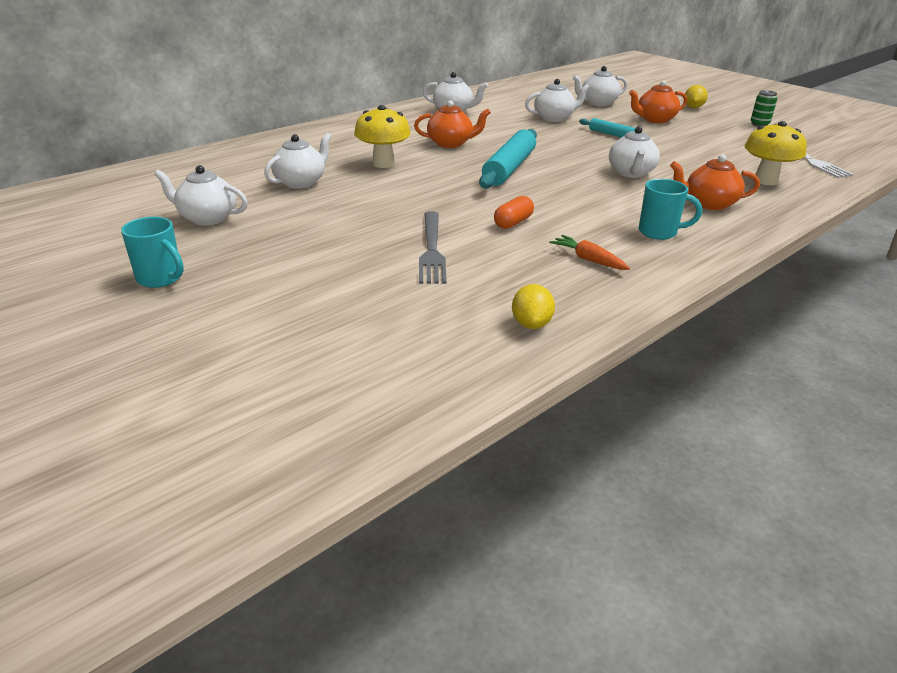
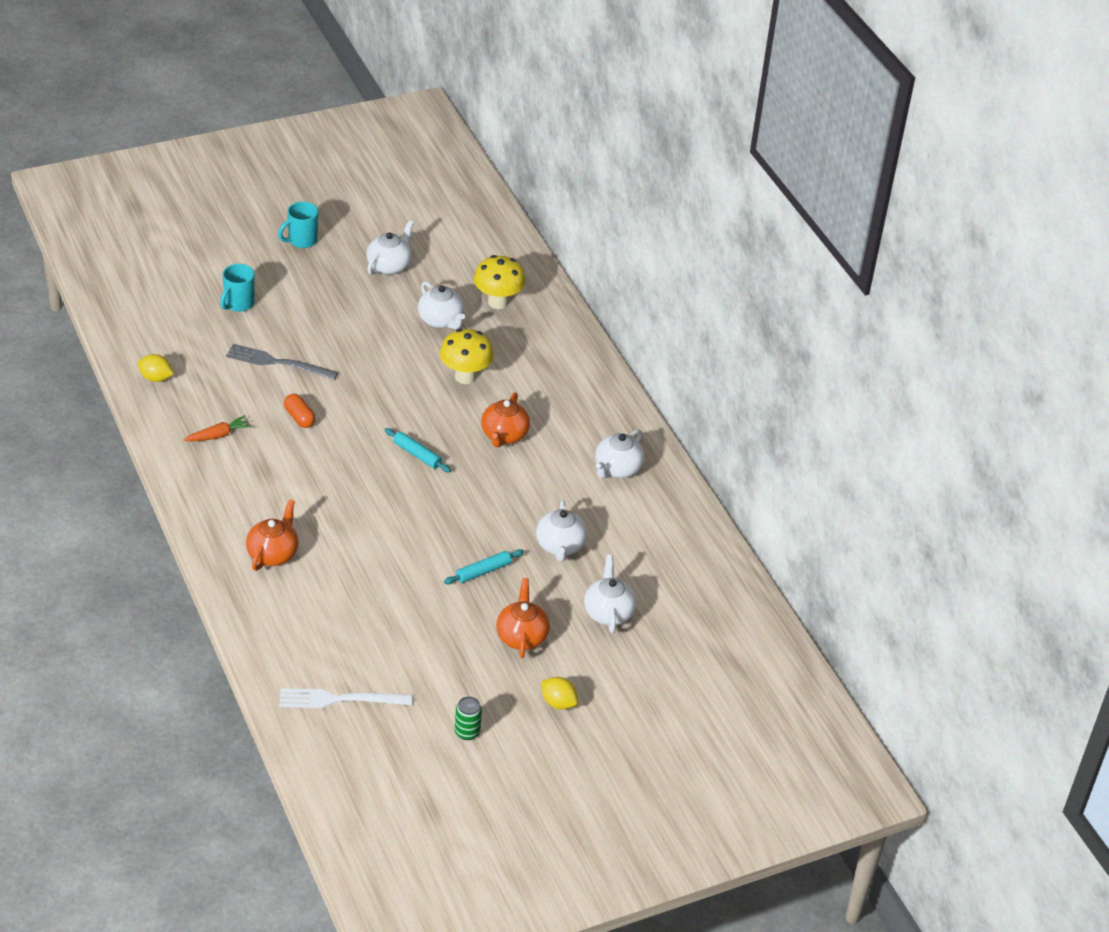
camera: 105 degrees right, 10 degrees up
turquoise rolling pin [479,129,537,189] -> turquoise rolling pin [385,428,451,472], size x0.53
white teapot [609,126,660,178] -> none
turquoise mug [639,179,702,240] -> turquoise mug moved to [220,264,255,312]
yellow mushroom [745,121,807,185] -> yellow mushroom moved to [474,255,526,309]

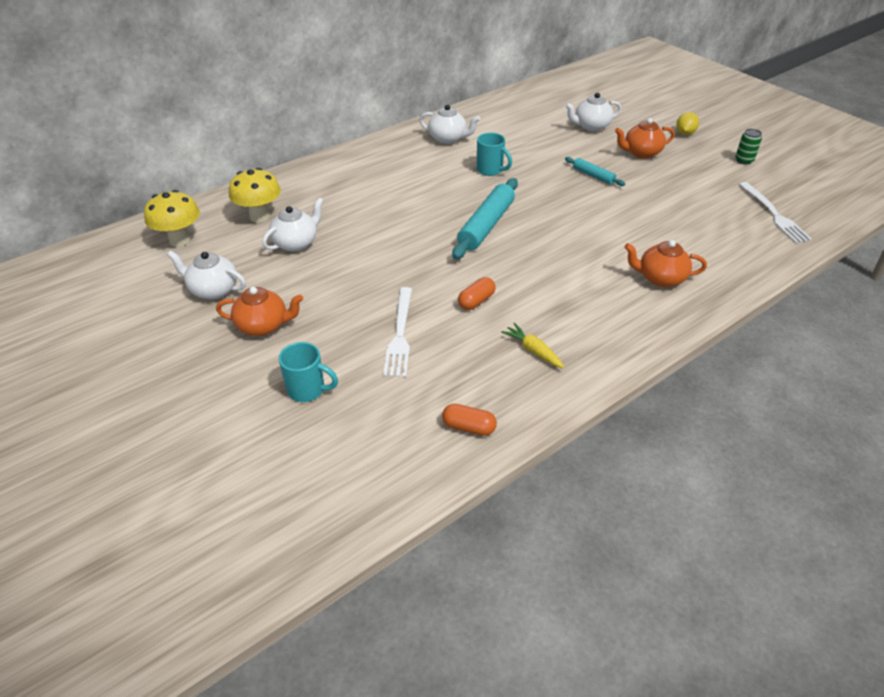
camera: 100 degrees left, 0 degrees up
yellow lemon [138,354,174,382] -> orange capsule [442,404,497,436]
orange carrot [184,415,252,441] -> yellow carrot [501,323,564,368]
grey fork [226,344,338,380] -> white fork [383,287,412,377]
turquoise mug [278,202,318,248] -> turquoise mug moved to [477,133,512,176]
turquoise rolling pin [385,428,451,472] -> turquoise rolling pin [452,178,518,259], size x1.89
yellow mushroom [440,329,494,384] -> yellow mushroom moved to [144,190,200,247]
orange teapot [481,392,530,447] -> orange teapot moved to [216,287,303,336]
white teapot [536,500,587,561] -> none

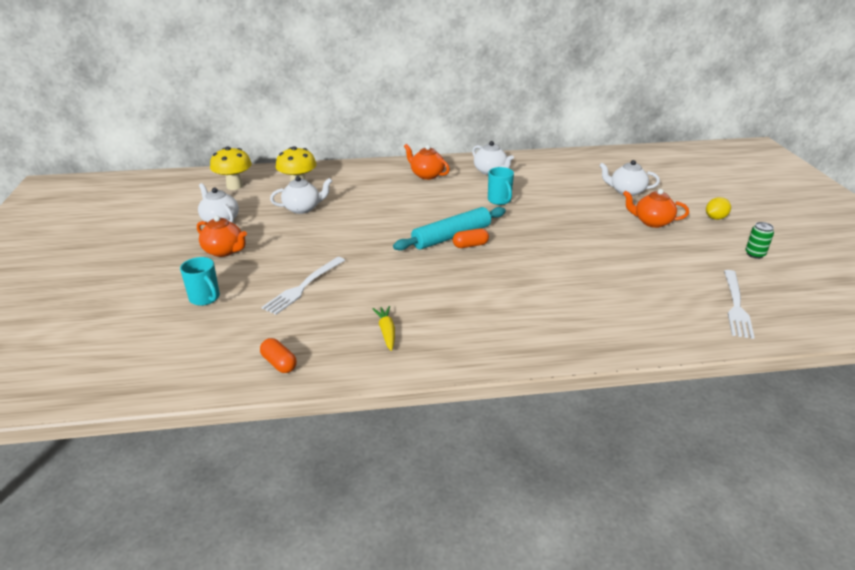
camera: 30 degrees right, 10 degrees down
orange capsule [458,277,496,310] -> orange capsule moved to [453,228,489,248]
turquoise rolling pin [565,157,625,186] -> none
orange teapot [624,240,707,287] -> orange teapot moved to [404,144,450,180]

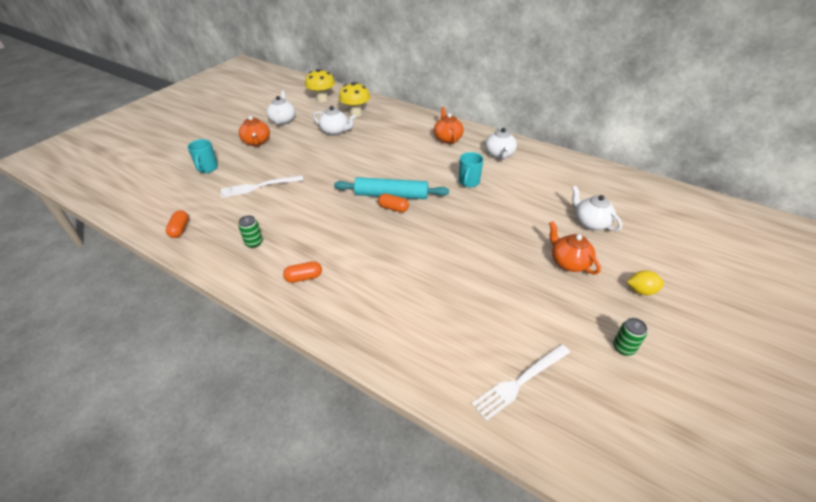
camera: 40 degrees right, 10 degrees up
yellow carrot [373,306,395,351] -> green can [238,215,263,248]
none -> orange capsule [283,261,322,283]

